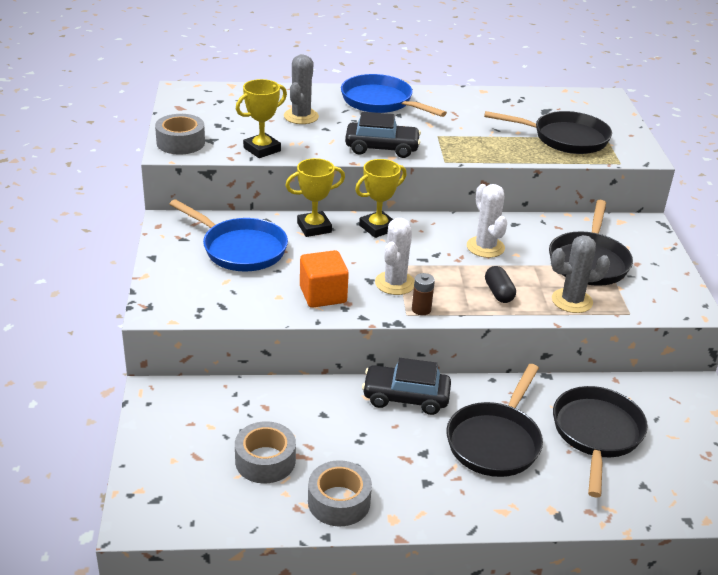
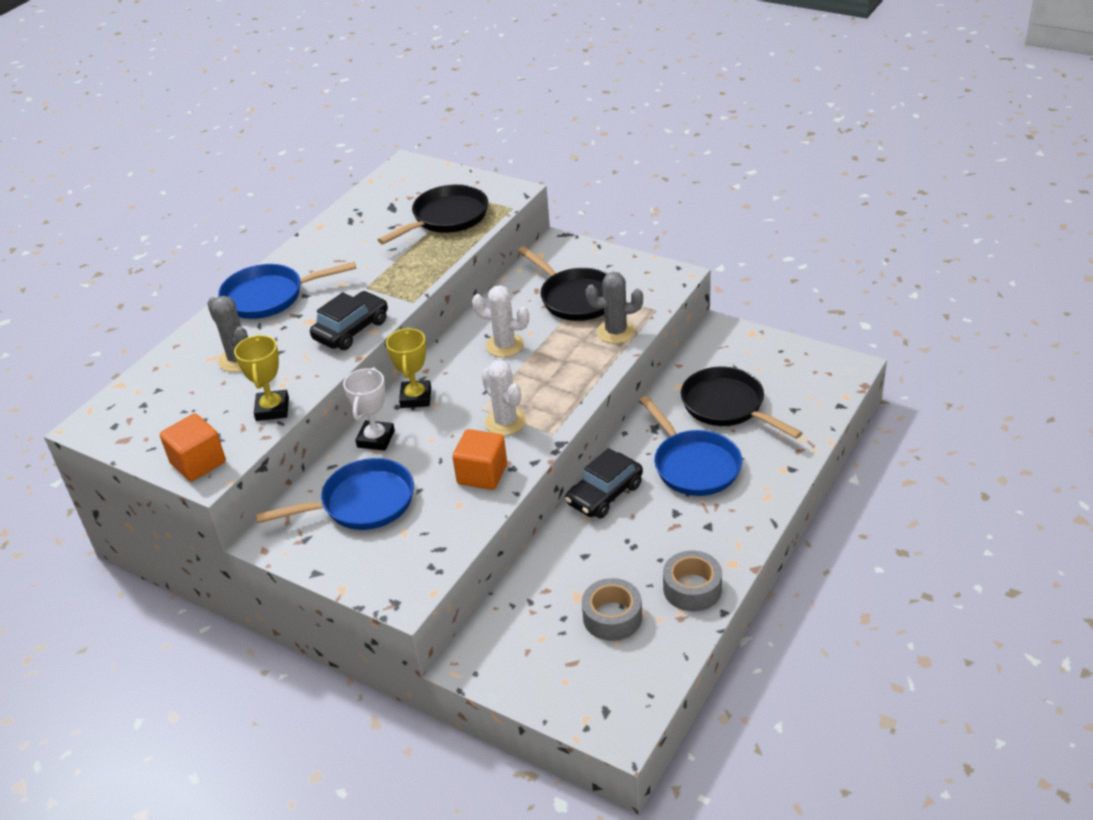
camera: 50 degrees left, 5 degrees up
grey tape [155,114,205,155] -> orange cube [160,413,226,482]
yellow trophy [285,158,345,237] -> white trophy [343,367,395,451]
brown battery [412,273,435,315] -> none
black pan [446,364,543,477] -> blue pan [639,396,742,496]
black capsule [485,266,516,303] -> none
grey cactus [551,235,610,313] -> grey cactus turned 60 degrees clockwise [586,272,643,344]

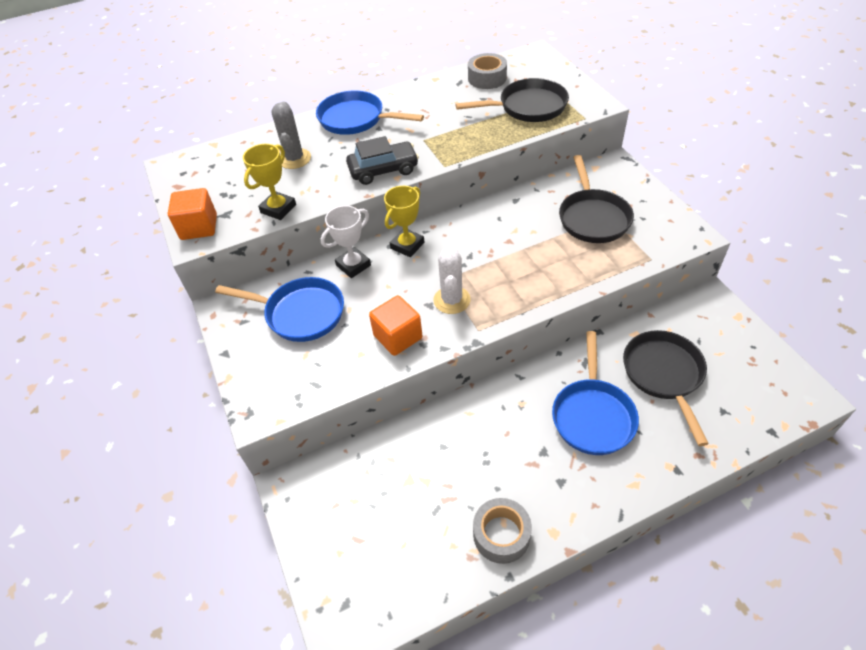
camera: 35 degrees right, 10 degrees up
white cactus [472,285,529,357] -> none
black car [565,448,643,519] -> none
grey tape [582,578,642,641] -> grey tape moved to [468,53,507,89]
grey cactus [586,272,643,344] -> none

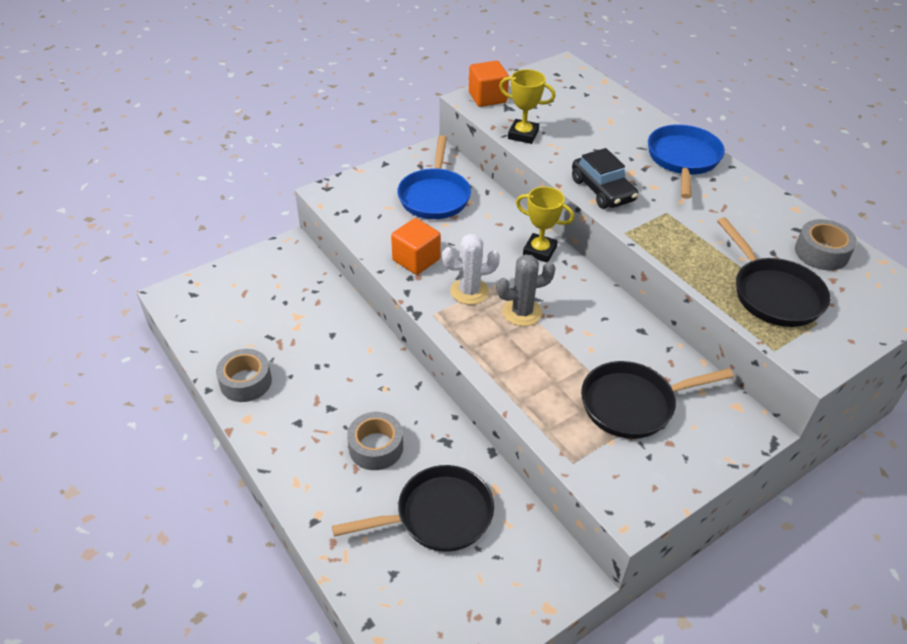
camera: 75 degrees right, 5 degrees down
grey cactus [271,101,311,169] -> grey cactus moved to [497,254,556,326]
white trophy [321,205,371,278] -> none
blue pan [552,331,639,455] -> grey tape [347,412,403,470]

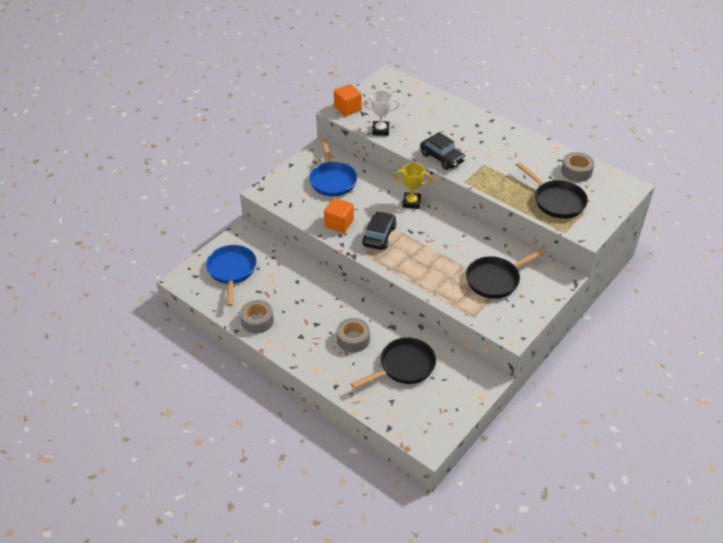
camera: 15 degrees left, 0 degrees up
white cactus [442,234,500,305] -> black car [362,211,397,250]
grey cactus [497,254,556,326] -> none
yellow trophy [499,69,556,144] -> white trophy [363,90,400,136]
blue pan [648,124,725,199] -> blue pan moved to [206,245,257,306]

